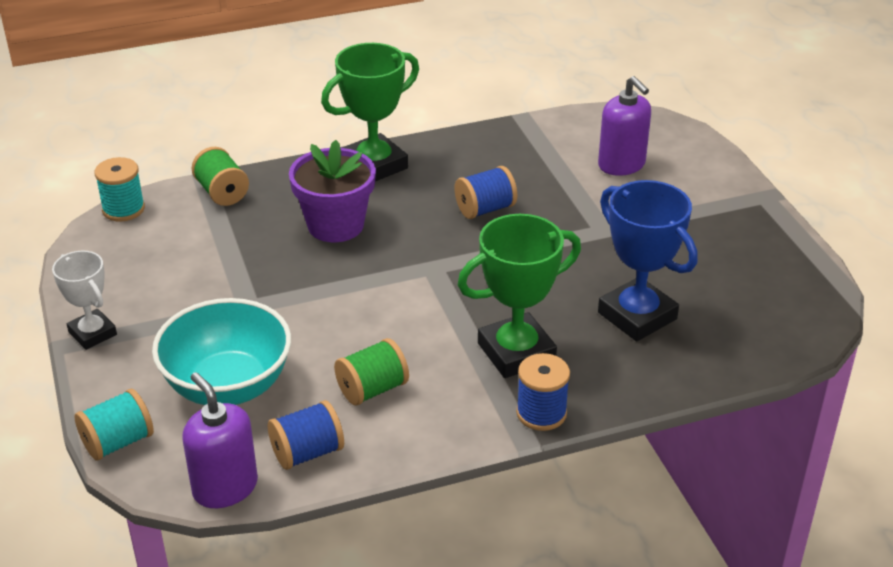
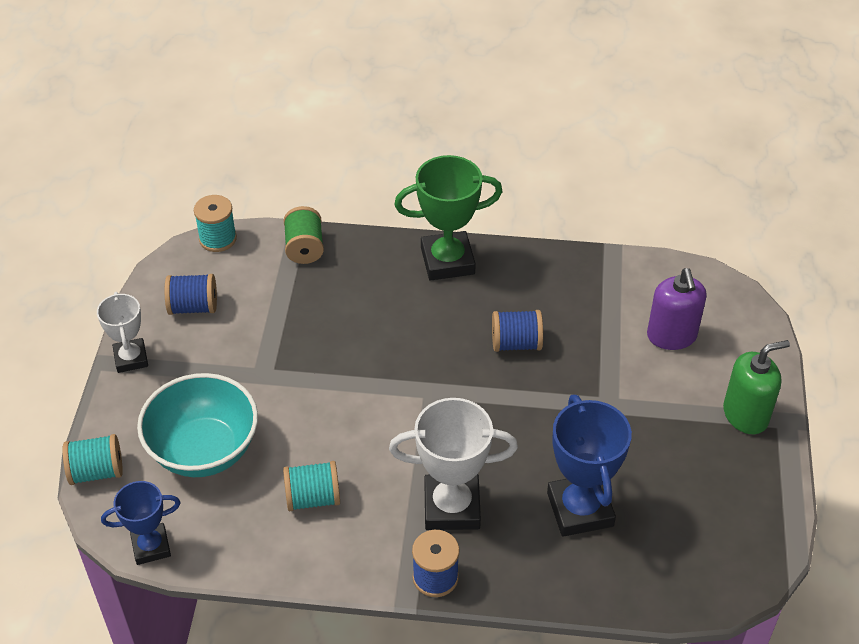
camera: 25 degrees right, 10 degrees up
purple soap dispenser [182,372,258,508] -> blue trophy [101,481,181,565]
blue spool [268,400,344,470] -> blue spool moved to [165,274,217,315]
purple flower pot [289,140,376,242] -> none
green spool [334,338,409,406] -> turquoise spool [283,461,340,511]
green trophy [458,214,581,378] -> white trophy [389,398,518,530]
none -> green soap dispenser [723,340,790,434]

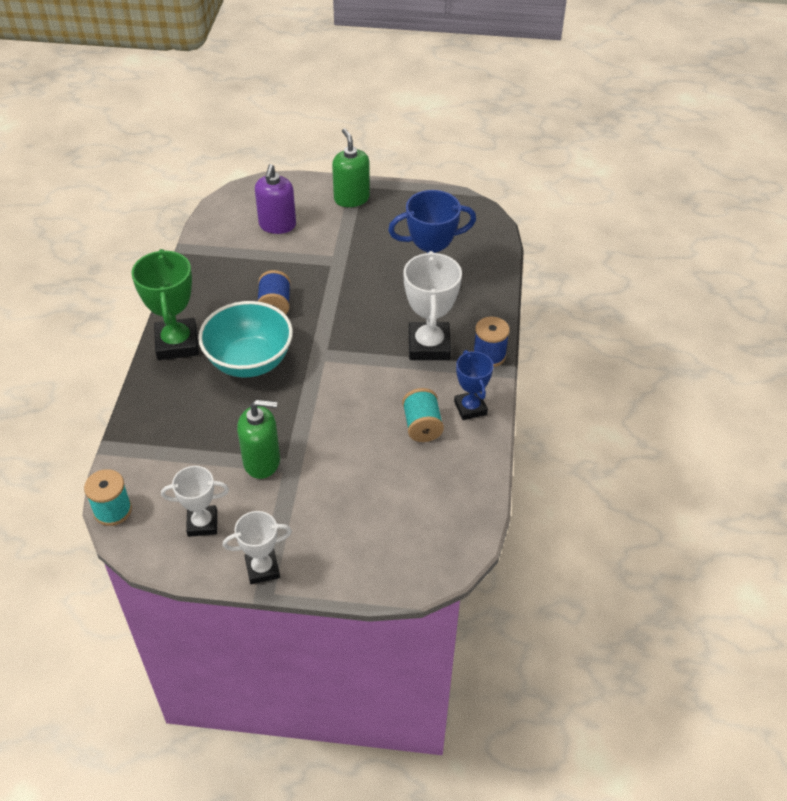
camera: 90 degrees left, 0 degrees up
turquoise spool [62,434,123,485] -> none
blue trophy [101,481,181,565] -> blue trophy moved to [454,350,493,420]
turquoise bowl [137,373,258,477] -> turquoise bowl moved to [198,301,293,377]
blue spool [165,274,217,315] -> white trophy [161,466,229,537]
green spool [284,206,324,264] -> none
purple soap dispenser [647,268,707,350] -> purple soap dispenser turned 105 degrees clockwise [255,164,296,234]
none -> green soap dispenser [237,400,280,479]

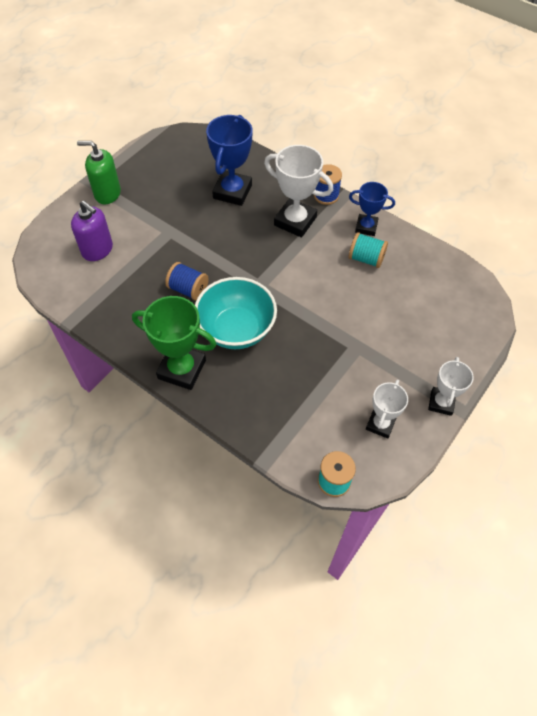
camera: 60 degrees left, 10 degrees up
green soap dispenser [237,400,280,479] -> none

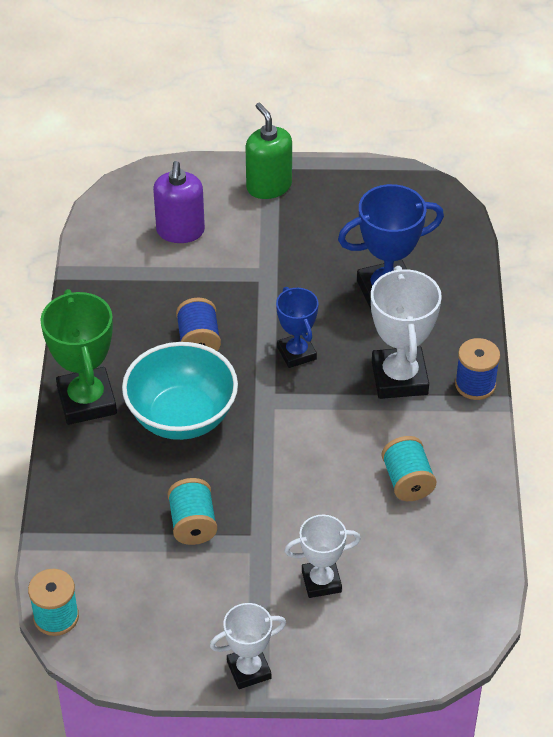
camera: 55 degrees right, 10 degrees down
blue trophy [349,182,395,236] -> blue trophy moved to [276,287,319,368]
white trophy [366,379,408,439] -> white trophy moved to [284,515,361,598]
none -> turquoise spool [168,478,217,545]

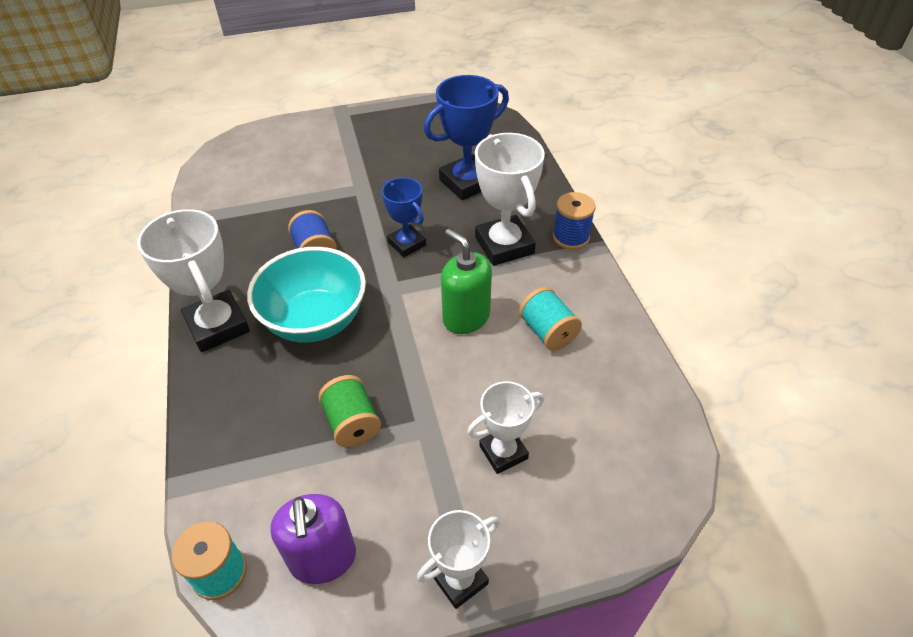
camera: 15 degrees left, 0 degrees up
green trophy [40,289,117,425] -> white trophy [137,209,250,352]
purple soap dispenser [153,161,205,243] -> purple soap dispenser moved to [270,494,356,584]
turquoise spool [168,478,217,545] -> green spool [318,375,381,448]
green soap dispenser [245,103,292,199] -> green soap dispenser moved to [441,229,492,334]

